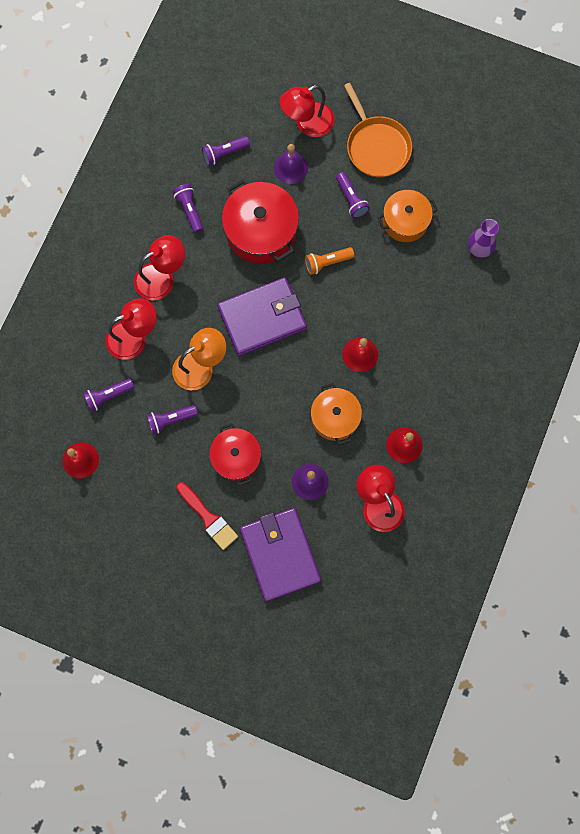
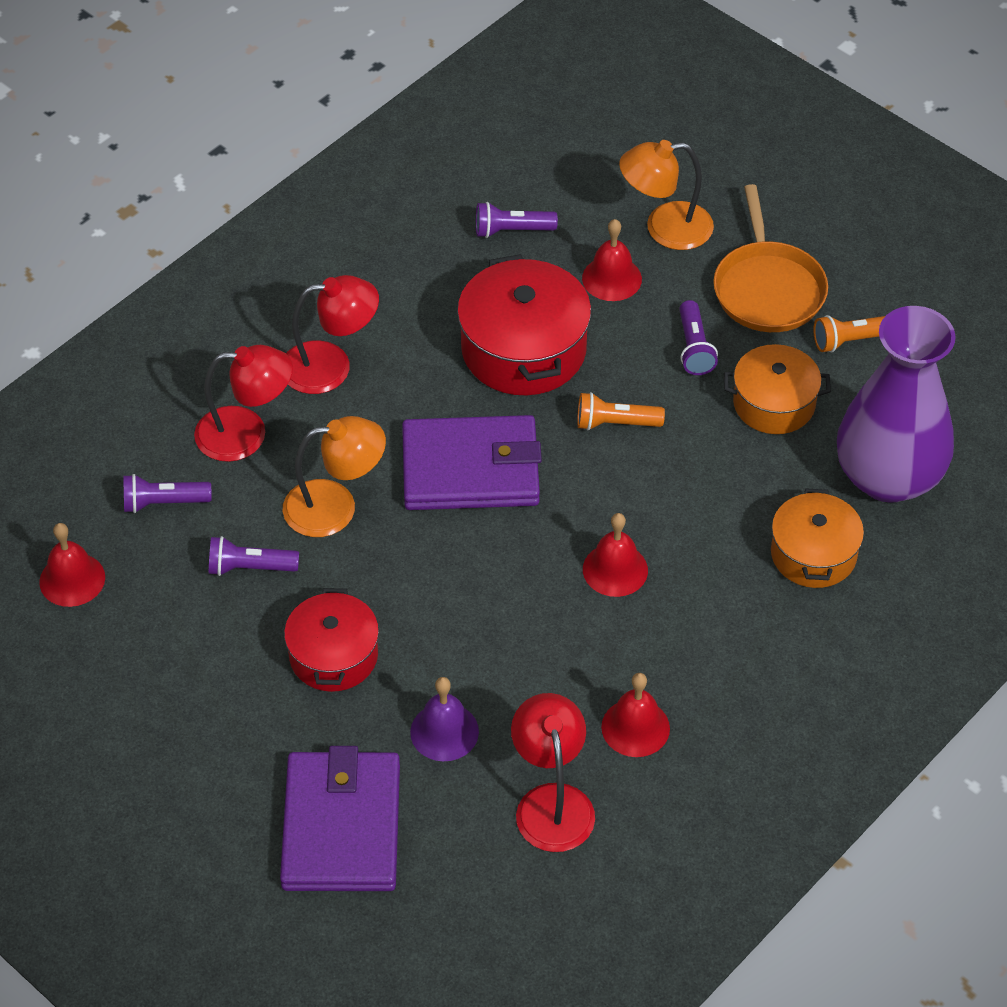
camera: 20 degrees right, 25 degrees down
purple flashlight [173,184,204,233] -> none
red brush [176,482,238,550] -> none
purple bell [274,144,308,184] -> red bell [582,219,642,301]
red lamp [280,85,334,137] -> orange lamp [619,140,714,250]
orange pot [311,383,362,445] -> orange pot moved to [771,489,864,588]
purple vase [468,219,499,258] -> purple vase [837,306,956,503], size x2.22
none -> orange flashlight [813,315,885,352]

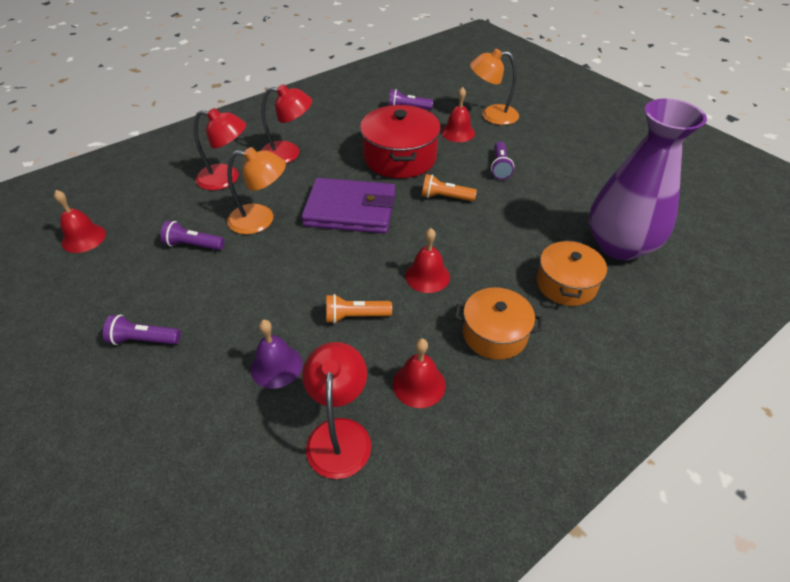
camera: 10 degrees right, 5 degrees down
purple flashlight [123,474,212,513] -> purple flashlight moved to [103,315,181,345]
purple wallet [280,746,400,891] -> none
red pot [284,588,379,692] -> none
orange pan [713,184,828,332] -> none
orange pot [724,344,831,434] -> orange pot moved to [455,288,542,360]
orange flashlight [813,315,885,352] -> orange flashlight moved to [326,294,392,324]

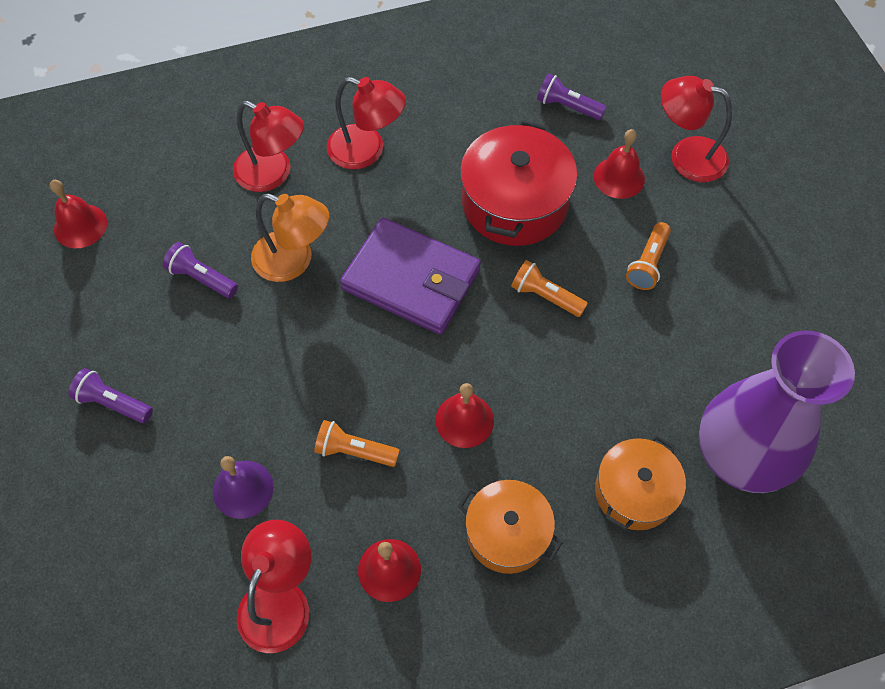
camera: 20 degrees right, 15 degrees up
orange lamp [470,49,519,125] -> red lamp [661,76,732,182]
purple flashlight [491,142,514,180] -> orange flashlight [626,222,671,290]

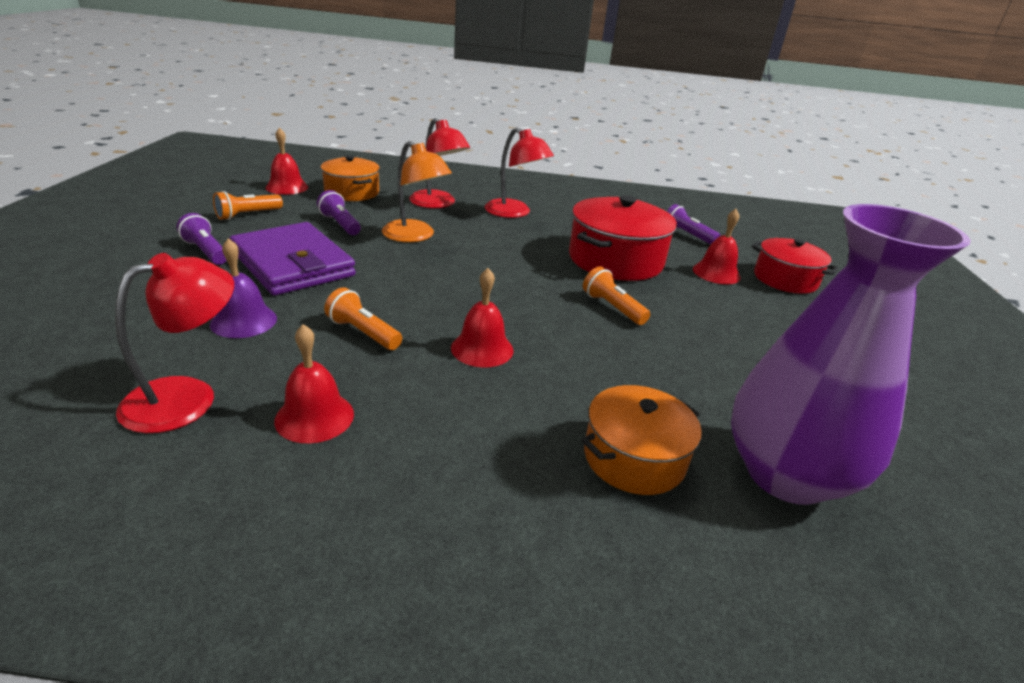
camera: 20 degrees right, 30 degrees down
purple wallet [340,218,481,335] -> purple wallet moved to [230,222,356,295]
orange pot [458,480,563,574] -> orange pot moved to [320,155,380,201]
orange flashlight [626,222,671,290] -> orange flashlight moved to [213,191,283,220]
red lamp [661,76,732,182] -> red pot [752,238,838,294]

